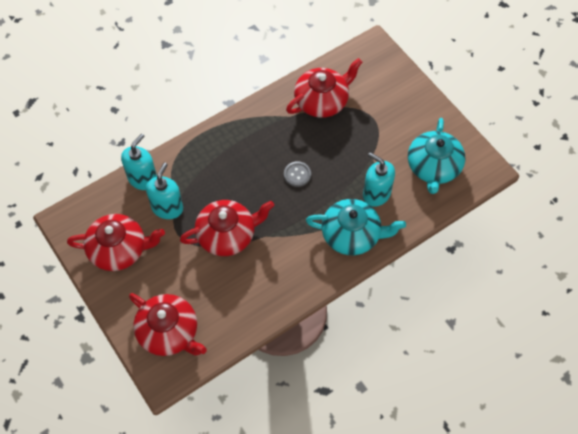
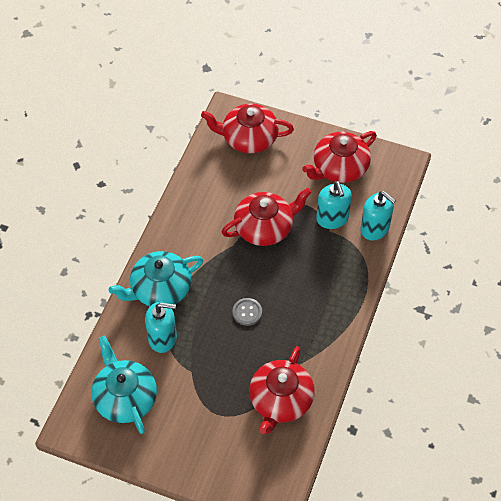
camera: 145 degrees right, 5 degrees down
turquoise soap dispenser [121,134,157,190] -> turquoise soap dispenser turned 45 degrees counterclockwise [361,191,396,241]
red teapot [180,200,274,256] -> red teapot turned 150 degrees counterclockwise [221,188,312,246]

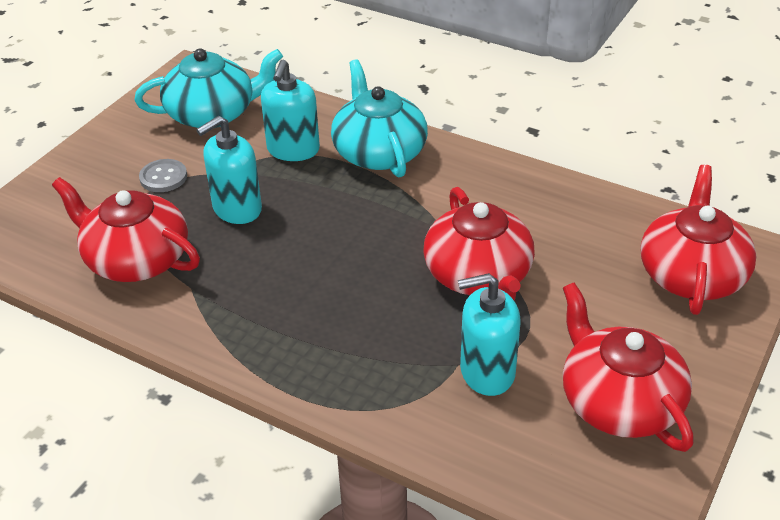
camera: 100 degrees right, 15 degrees down
grey button [232,298,262,326] -> grey button moved to [139,159,187,192]
turquoise soap dispenser [361,191,396,241] -> turquoise soap dispenser moved to [196,116,262,224]

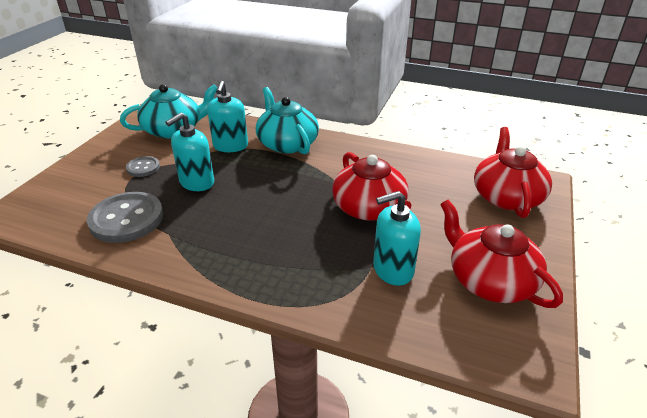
camera: 10 degrees left, 5 degrees down
red teapot [52,177,200,282] -> grey button [87,192,163,243]

